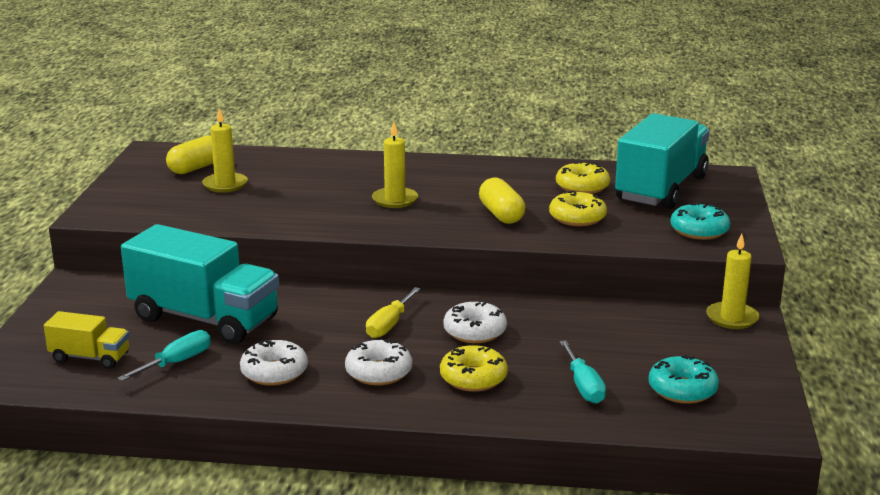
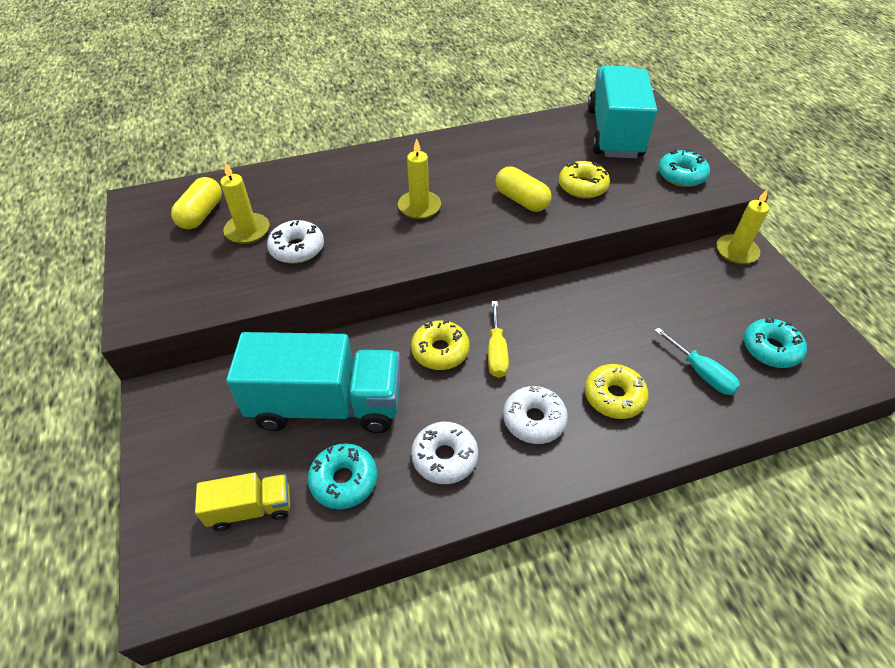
camera: 25 degrees left, 25 degrees up
turquoise screwdriver [117,330,211,381] -> turquoise donut [308,443,377,509]
white donut [443,302,507,343] -> white donut moved to [267,220,324,264]
yellow donut [556,161,610,194] -> yellow donut moved to [411,320,470,370]

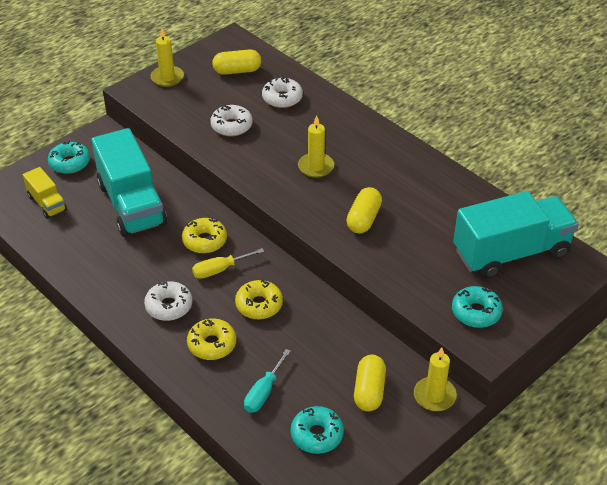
camera: 65 degrees right, 5 degrees down
yellow candle [220,162,269,244] -> yellow candle moved to [150,28,184,87]
turquoise donut [308,443,377,509] -> turquoise donut moved to [48,141,90,174]
white donut [411,422,478,484] -> white donut moved to [262,77,303,108]
yellow donut [559,161,610,199] -> yellow donut moved to [235,279,283,319]
none -> yellow capsule [354,355,386,412]

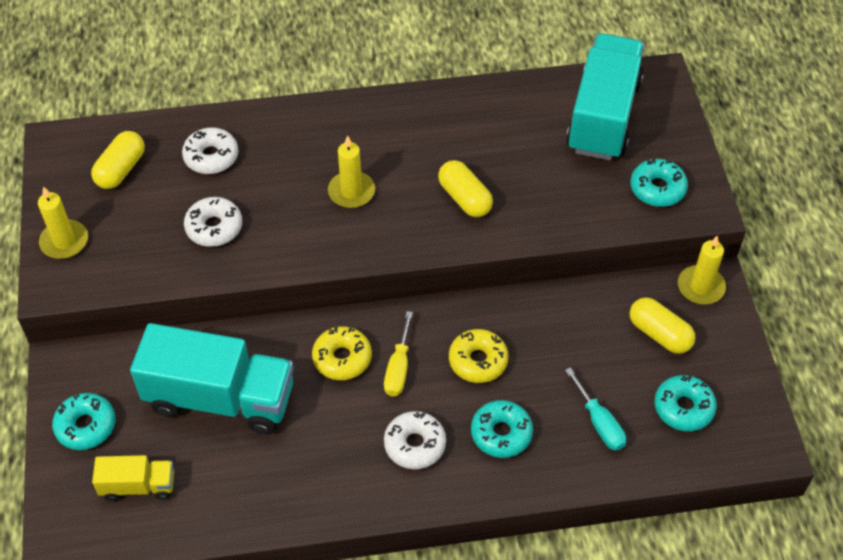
camera: 55 degrees left, 10 degrees up
yellow donut [187,319,236,360] -> turquoise donut [471,400,533,458]

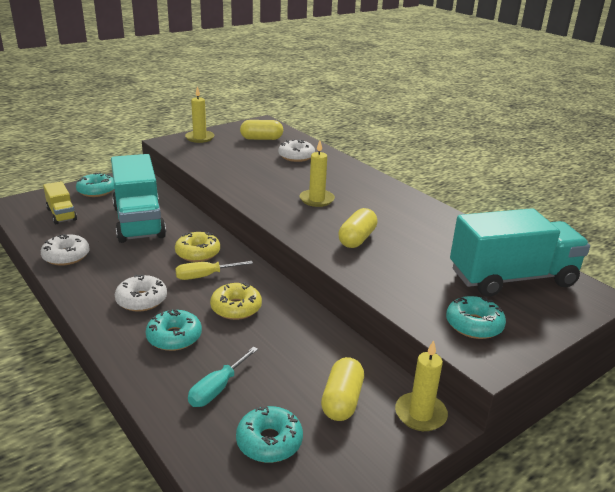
camera: 60 degrees right, 25 degrees down
white donut [184,197,242,247] -> white donut moved to [41,234,90,266]

